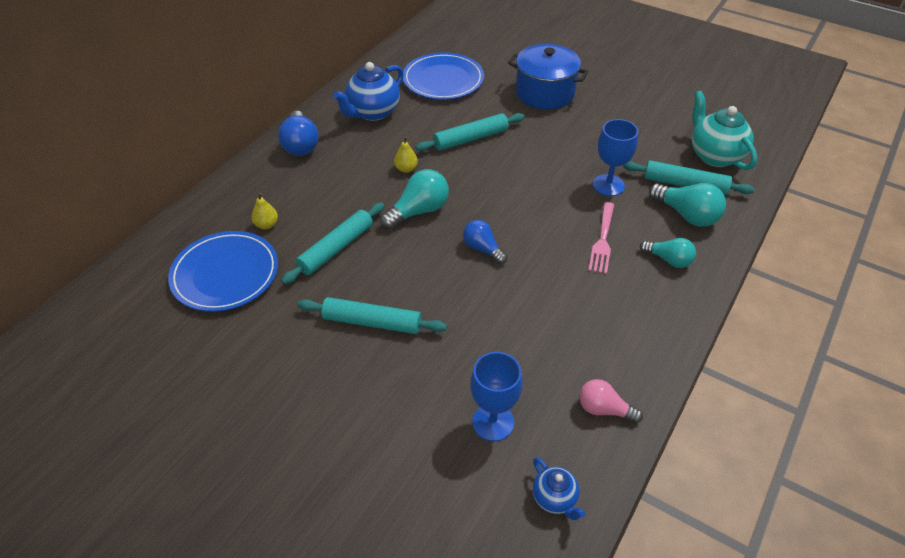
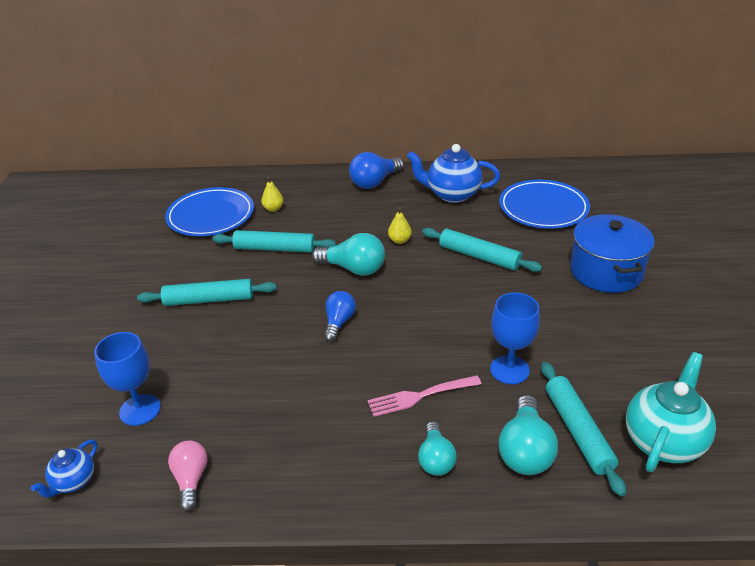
camera: 60 degrees right, 10 degrees down
turquoise rolling pin [298,297,447,334] -> turquoise rolling pin turned 75 degrees counterclockwise [137,279,277,306]

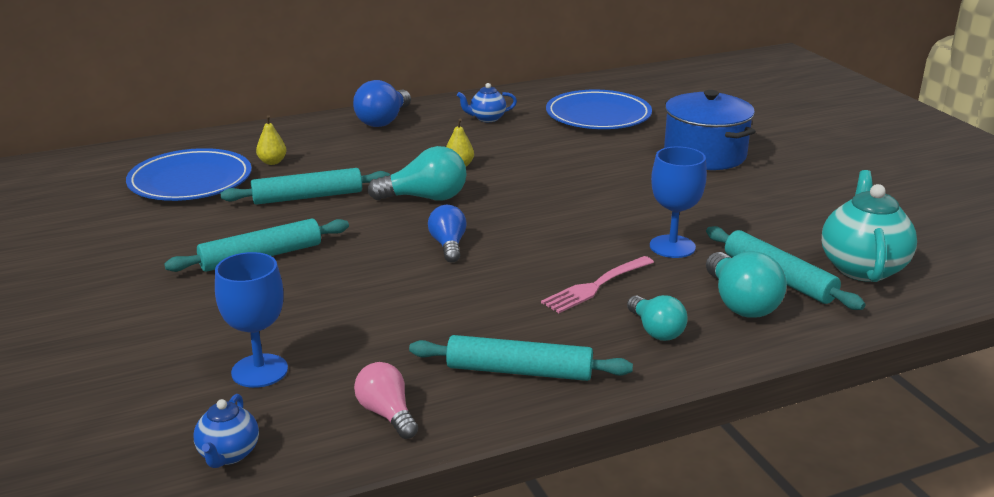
camera: 25 degrees left, 10 degrees down
blue teapot [407,144,500,203] -> blue teapot [457,83,517,122], size x0.54
turquoise rolling pin [422,228,542,272] -> turquoise rolling pin moved to [409,335,633,381]

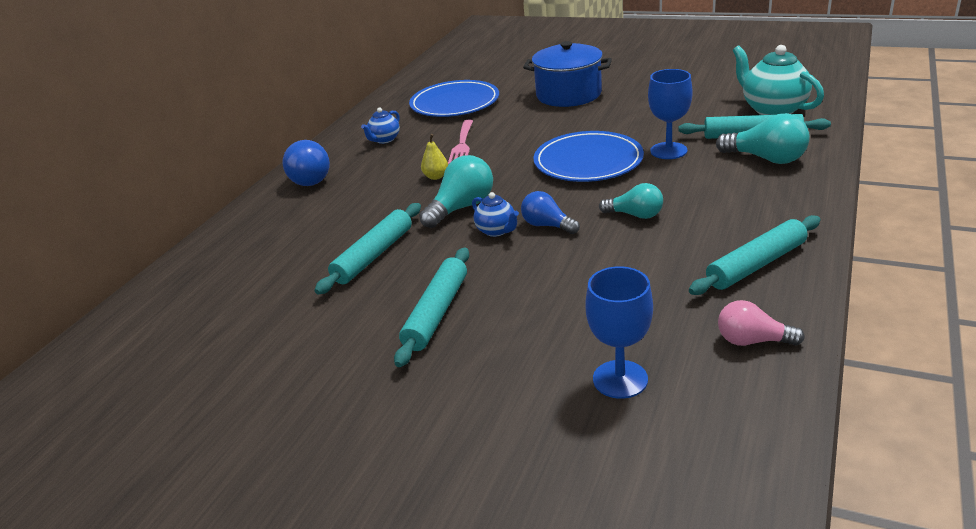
camera: 40 degrees left, 5 degrees up
blue plate [126,148,252,201] -> blue plate moved to [534,131,644,182]
blue teapot [194,394,259,468] -> blue teapot moved to [472,192,519,237]
yellow pear [256,115,287,165] -> none
pink fork [541,256,654,313] -> pink fork moved to [448,120,473,165]
turquoise light bulb [627,295,687,341] -> turquoise light bulb moved to [599,183,663,219]

